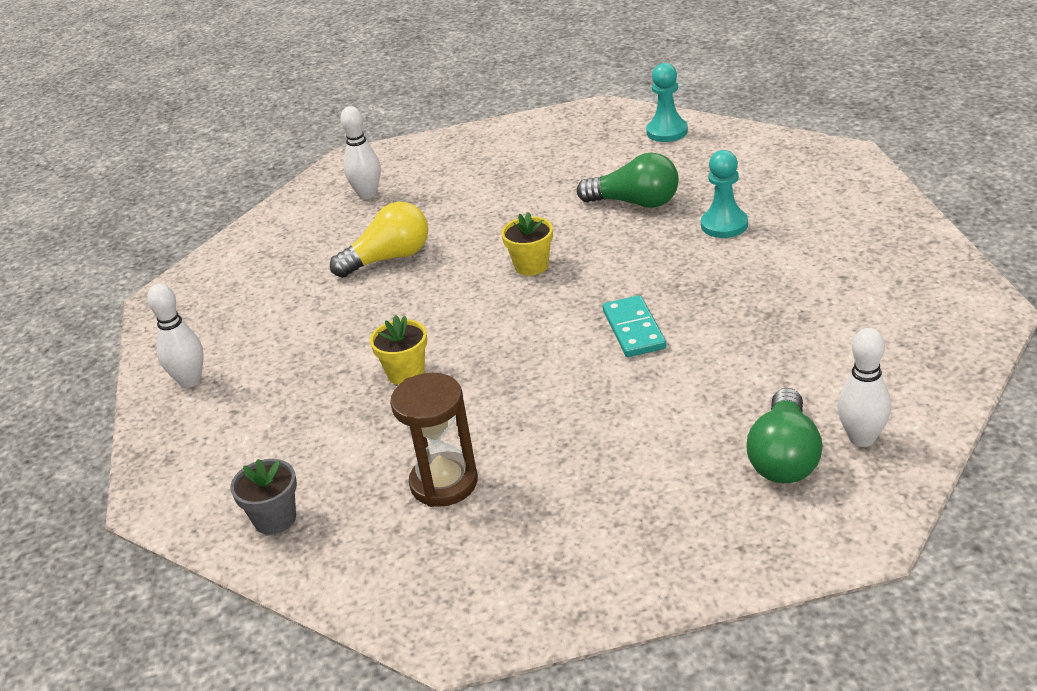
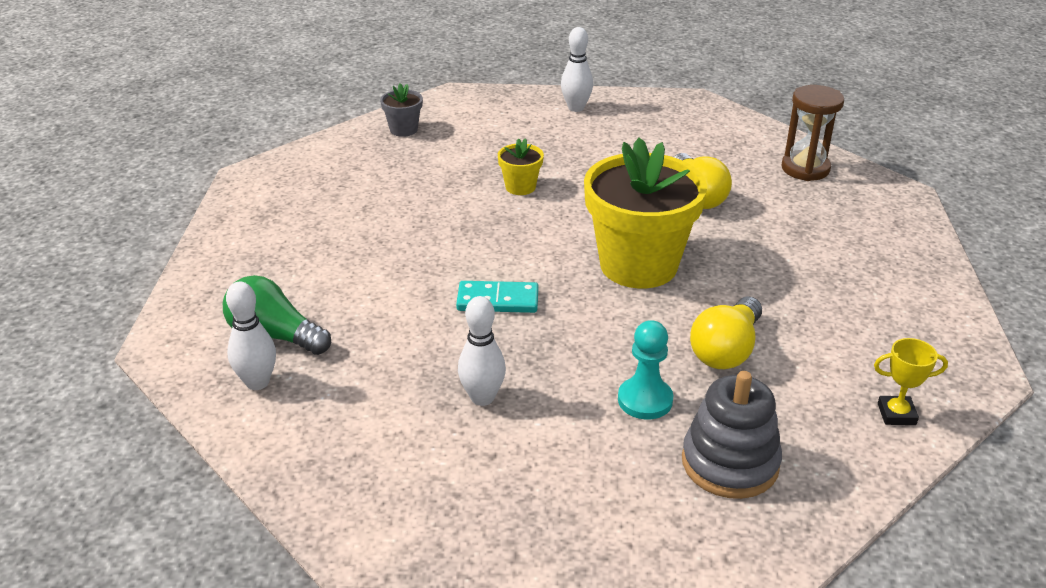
camera: 100 degrees right, 0 degrees up
white bowling pin [340,106,381,199] -> white bowling pin moved to [458,296,506,406]
brown hourglass [390,373,478,507] -> brown hourglass moved to [781,85,844,181]
yellow flower pot [501,212,553,276] -> yellow flower pot [584,138,707,289], size x2.31
green light bulb [577,152,679,208] -> yellow light bulb [690,296,762,369]
turquoise pawn [646,63,688,142] -> yellow trophy [874,338,948,425]
none -> grey stacking toy [682,371,782,499]

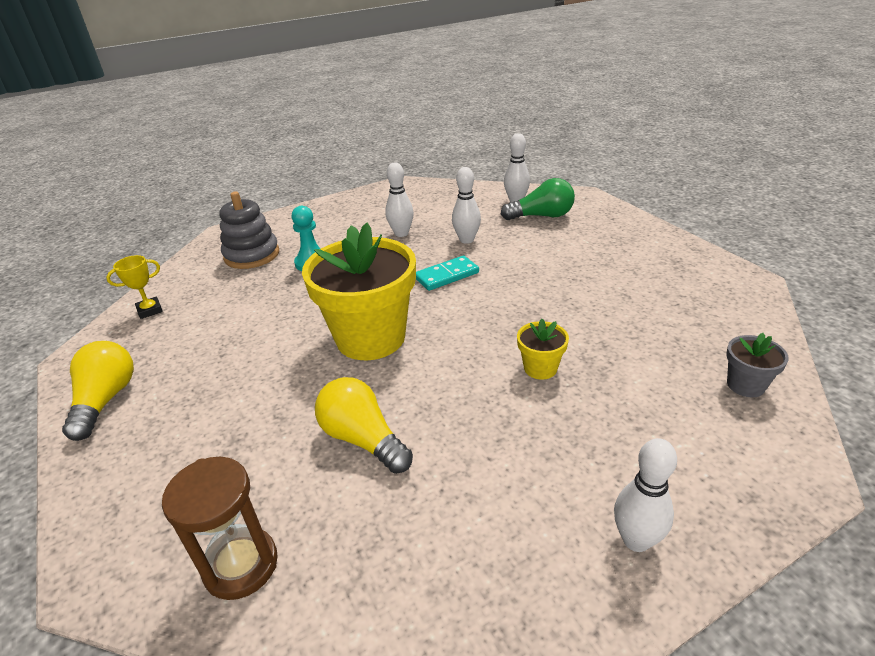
camera: 150 degrees right, 0 degrees up
yellow light bulb [690,296,762,369] -> yellow light bulb moved to [62,341,134,441]
none -> white bowling pin [452,167,481,244]

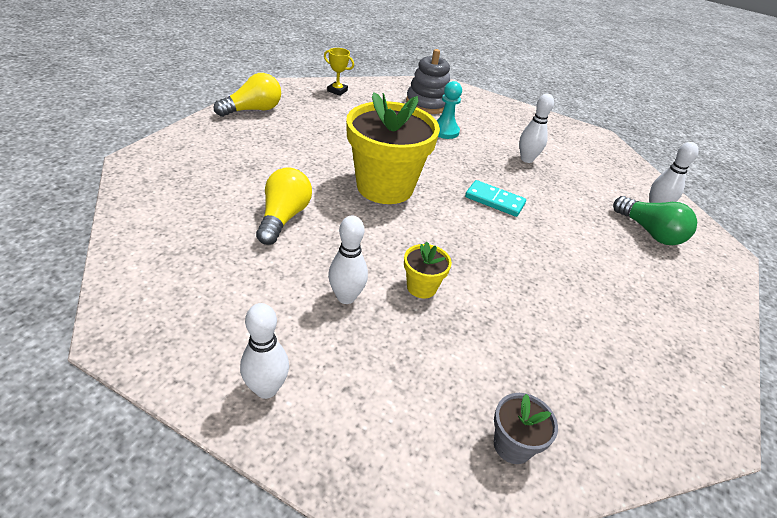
camera: 50 degrees right, 5 degrees up
brown hourglass [162,457,278,600] -> none
white bowling pin [452,167,481,244] -> white bowling pin moved to [328,215,368,304]

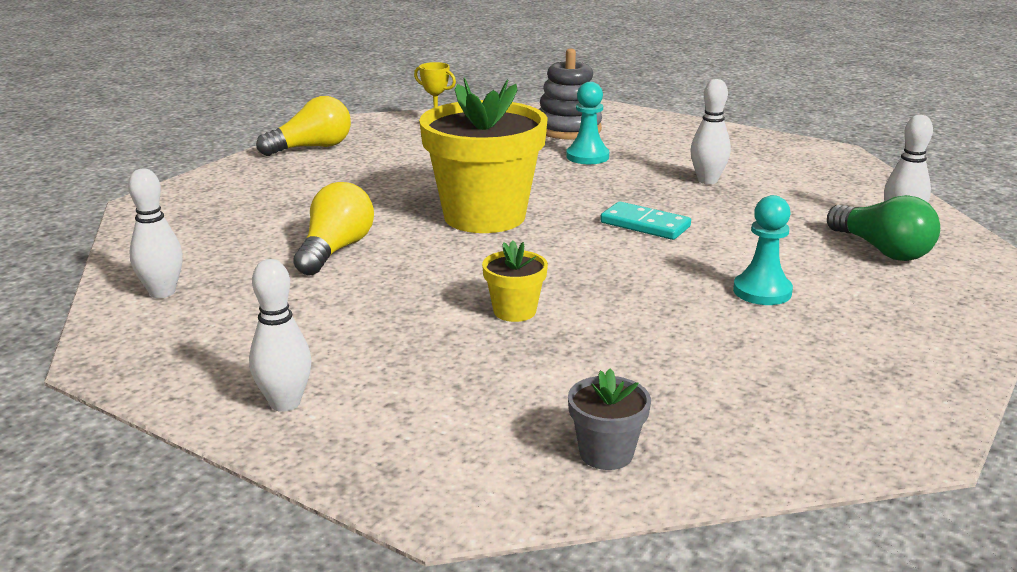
camera: 10 degrees right, 15 degrees down
white bowling pin [328,215,368,304] -> white bowling pin moved to [128,169,183,298]
none -> turquoise pawn [733,195,793,305]

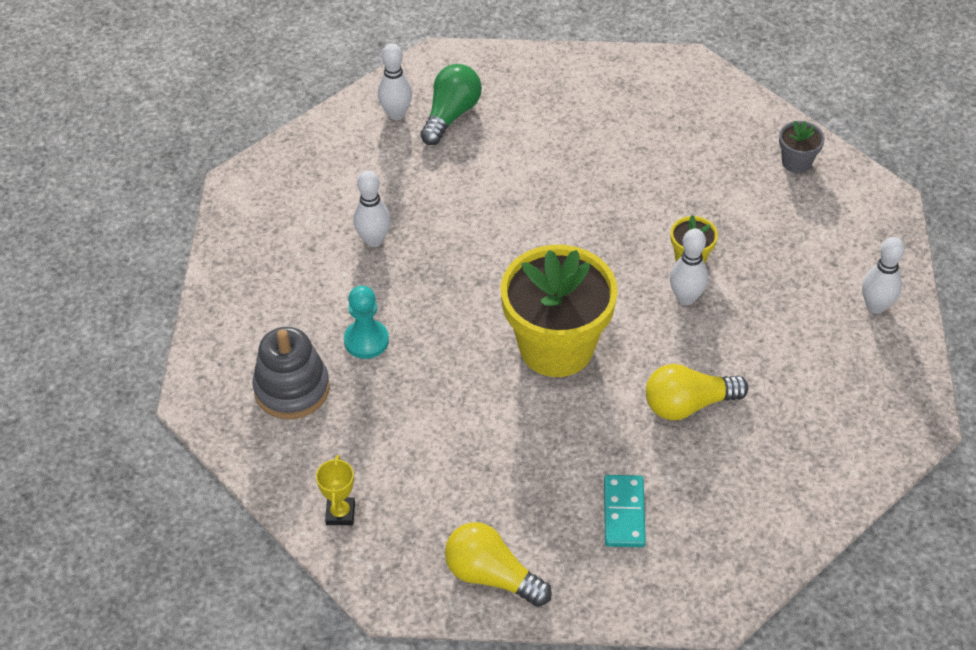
camera: 120 degrees left, 25 degrees up
white bowling pin [128,169,183,298] -> white bowling pin moved to [670,228,708,305]
turquoise domino [600,201,691,240] -> turquoise domino moved to [604,475,646,547]
turquoise pawn [733,195,793,305] -> none

